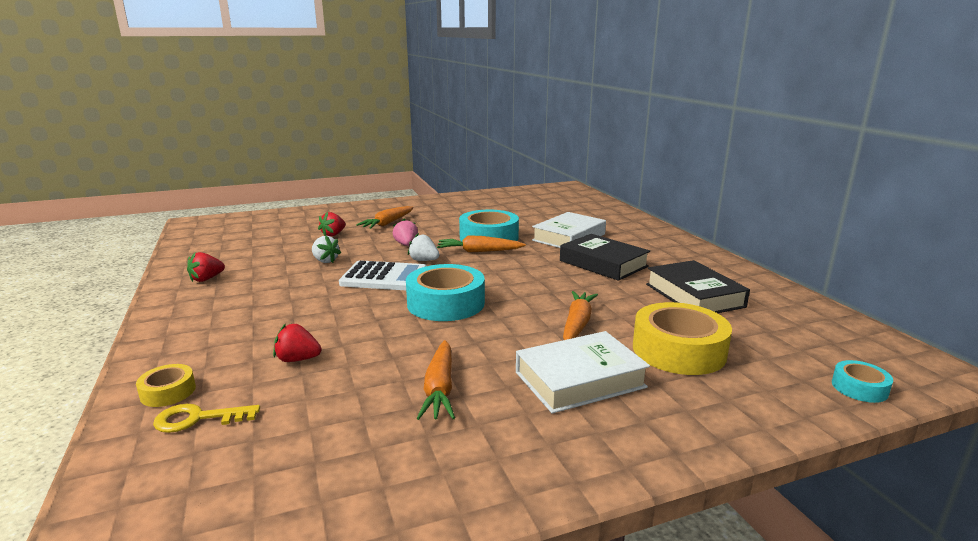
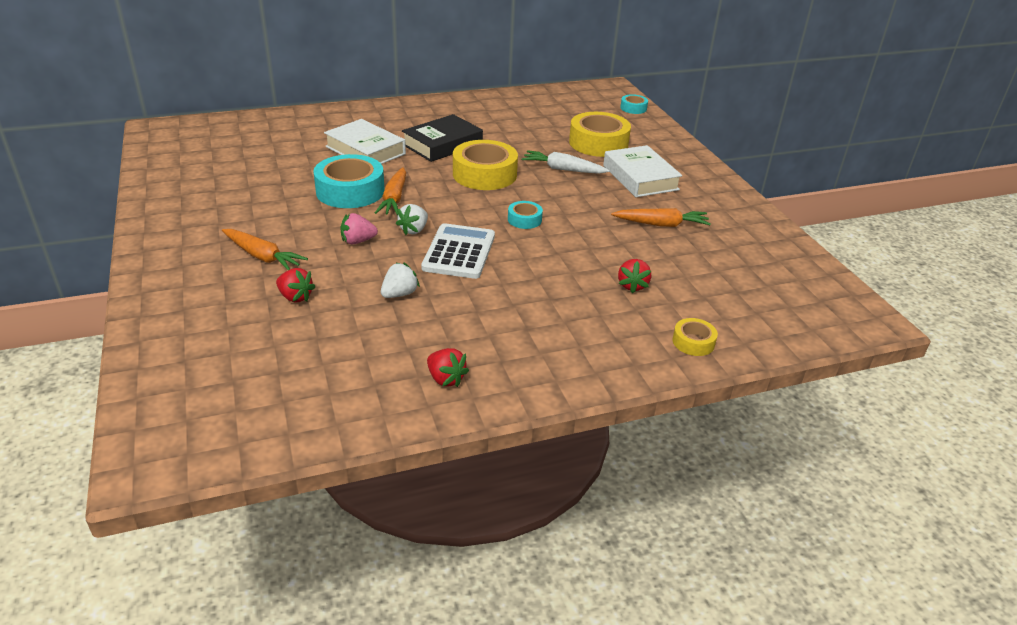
camera: 90 degrees left, 15 degrees up
yellow key [153,404,260,433] -> none
turquoise tape [406,264,485,321] -> turquoise tape [508,201,543,229], size x0.49
orange carrot [563,291,598,340] -> white carrot [521,150,609,174]
black book [646,260,750,313] -> none
none -> yellow tape [453,140,518,190]

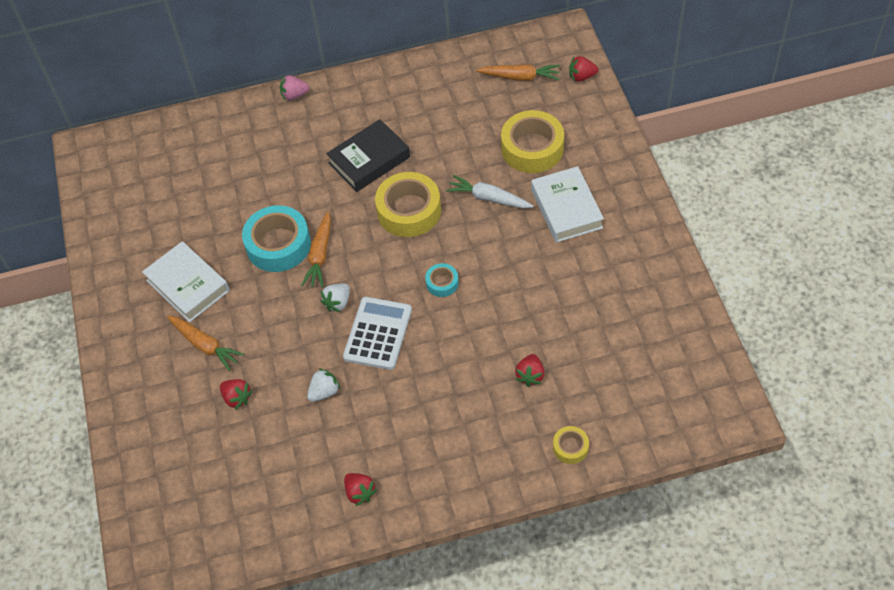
camera: 10 degrees right, 20 degrees up
white book [324,119,406,164] -> white book moved to [142,241,229,322]
pink strawberry [340,213,378,244] -> pink strawberry moved to [280,75,309,100]
orange carrot [611,208,711,227] -> orange carrot moved to [476,64,560,81]
turquoise tape [620,94,648,114] -> red strawberry [569,56,598,82]

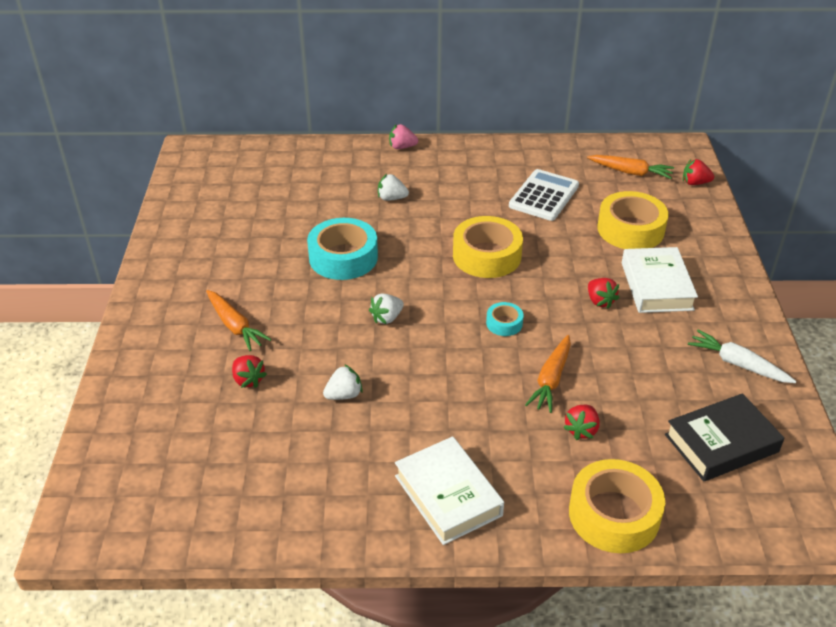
camera: 10 degrees right, 15 degrees down
white book [142,241,229,322] -> white book moved to [395,436,504,545]
orange carrot [301,212,331,288] -> orange carrot moved to [525,335,571,413]
black book [326,119,410,192] -> black book moved to [665,393,784,481]
white calculator [343,297,412,370] -> white calculator moved to [509,169,579,221]
red strawberry [344,473,377,506] -> red strawberry moved to [588,278,619,309]
white carrot [446,175,534,208] -> white carrot moved to [688,329,797,383]
yellow tape [553,426,589,464] -> yellow tape [569,459,665,553], size x2.05
none -> white strawberry [378,174,409,201]

